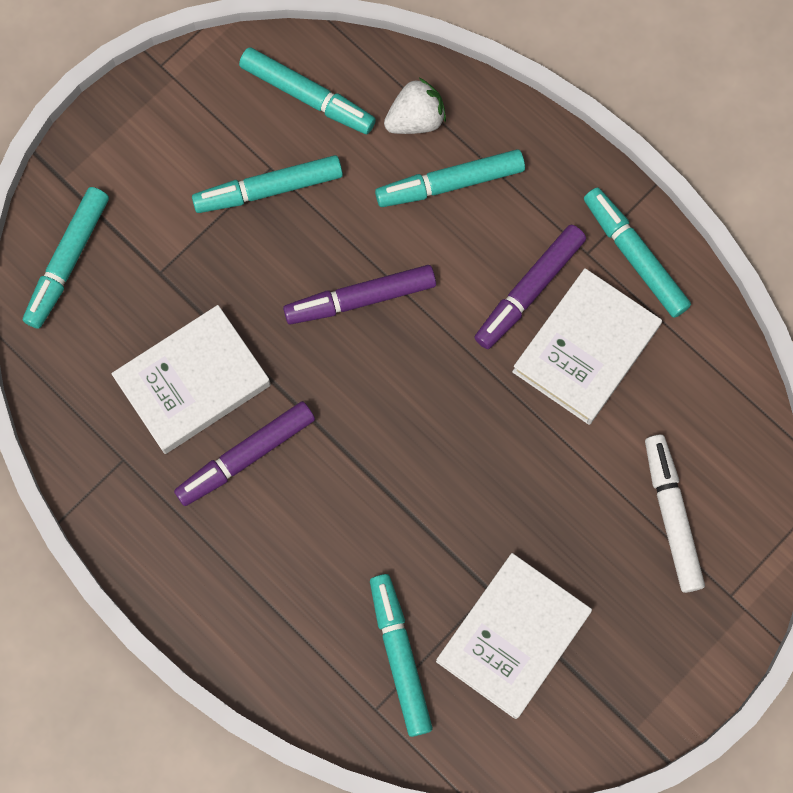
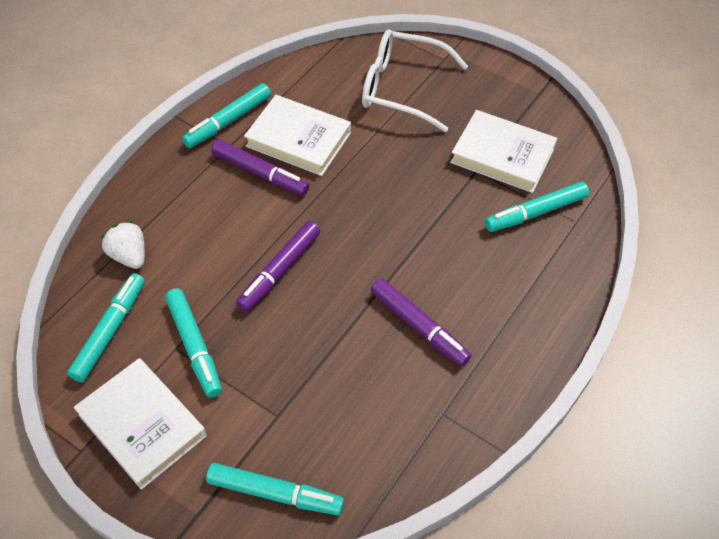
camera: 100 degrees left, 20 degrees down
white book [111,305,271,454] -> white book moved to [74,358,207,490]
purple marker [283,265,436,324] -> purple marker turned 60 degrees clockwise [236,221,320,312]
turquoise marker [375,149,525,207] -> none
white marker [645,435,705,593] -> white glasses [362,30,468,132]

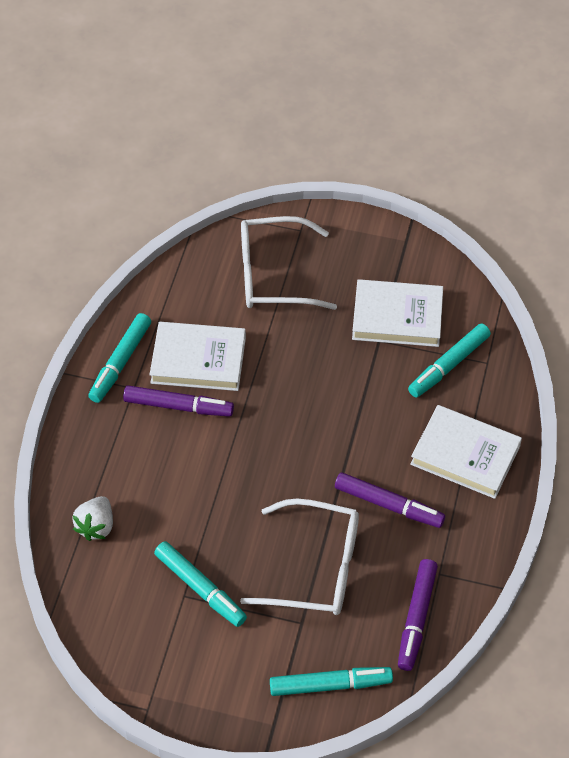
camera: 20 degrees left, 0 degrees up
turquoise marker [67,273,145,382] -> none
white book [74,358,207,490] -> white book moved to [410,405,522,499]
white strawberry [101,221,145,269] -> white strawberry turned 105 degrees counterclockwise [72,496,113,541]
purple marker [236,221,320,312] -> purple marker moved to [398,559,438,671]
none -> white glasses [240,498,359,615]

